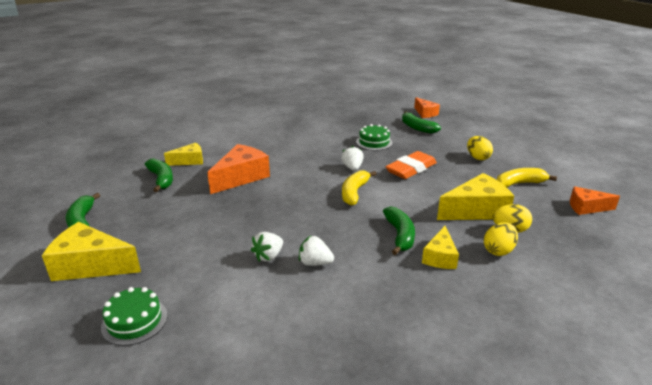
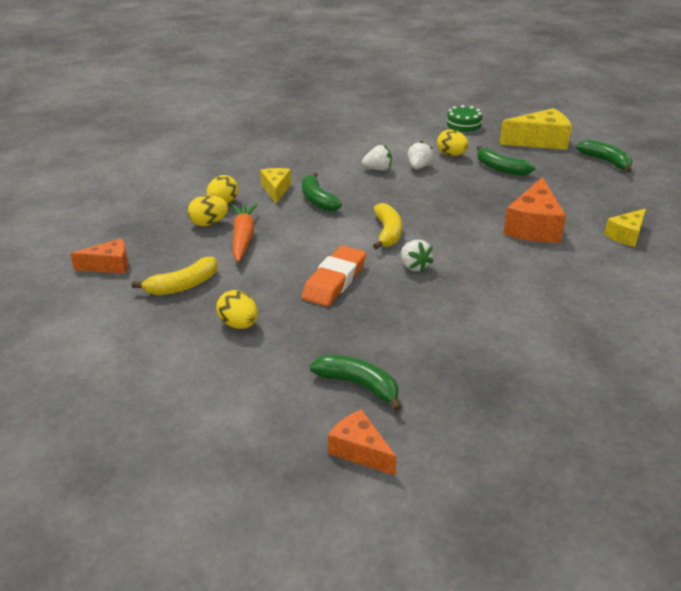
camera: 160 degrees right, 5 degrees up
green banana [145,158,173,192] -> green banana moved to [477,146,536,176]
green cake [356,124,392,151] -> none
yellow cheese [437,173,514,220] -> orange carrot [232,204,257,262]
none -> yellow egg [437,129,469,156]

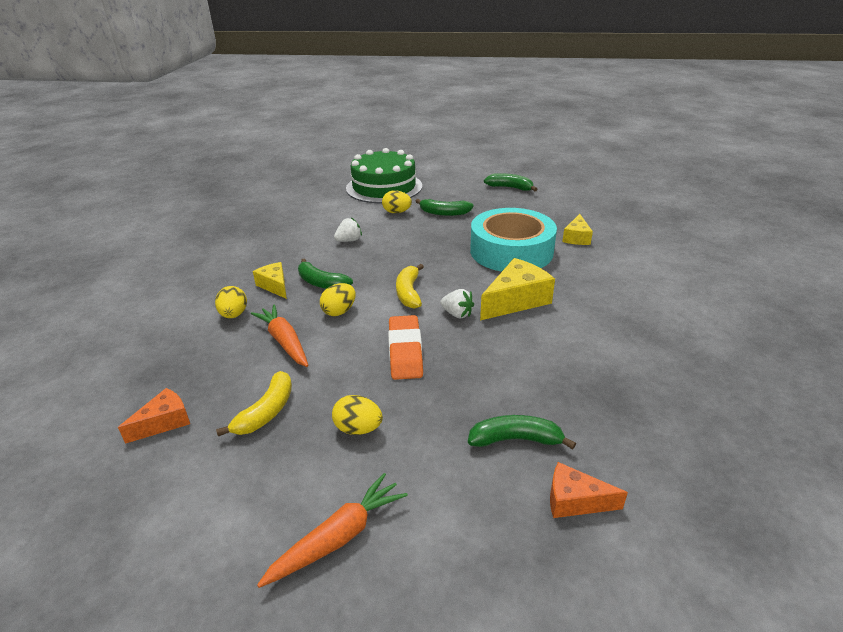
camera: 30 degrees left, 0 degrees up
yellow egg [188,195,228,226] -> yellow egg moved to [320,283,356,316]
yellow banana [373,203,402,250] -> yellow banana turned 150 degrees counterclockwise [396,264,424,309]
white strawberry [408,141,433,169] -> none
green cake [443,105,485,135] -> green cake [346,148,422,203], size x2.12
yellow cheese [499,108,572,150] -> yellow cheese moved to [480,258,555,320]
orange cheese [503,177,566,243] -> turquoise tape [470,208,557,272]
none -> orange carrot [257,473,408,588]

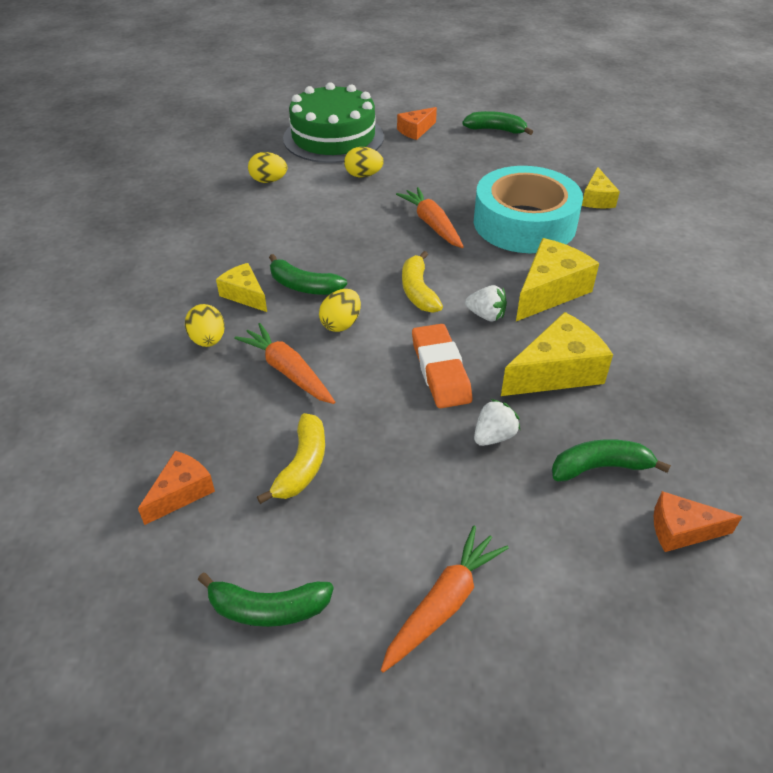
camera: 10 degrees left, 10 degrees up
yellow egg [332,395,383,435] -> yellow egg moved to [248,152,287,183]
white strawberry [334,217,362,242] -> white strawberry moved to [474,399,520,446]
green banana [415,199,473,216] -> green banana moved to [198,573,334,627]
none -> orange carrot [396,187,464,248]
none -> orange cheese [397,107,437,140]
none -> yellow cheese [501,312,613,396]

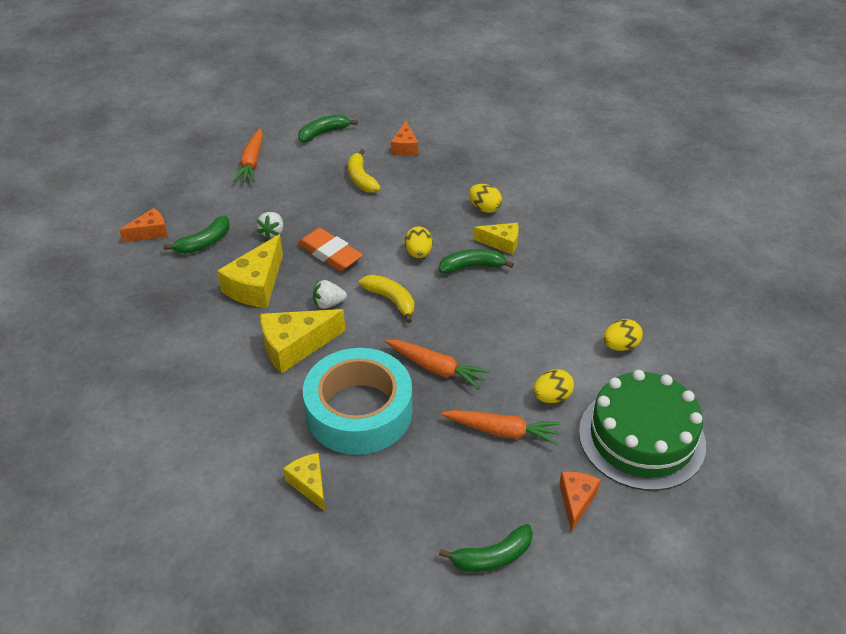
camera: 145 degrees right, 0 degrees up
orange carrot [234,323,335,404] -> orange carrot moved to [441,410,561,445]
yellow cheese [516,238,599,321] -> yellow cheese turned 60 degrees clockwise [260,309,345,374]

